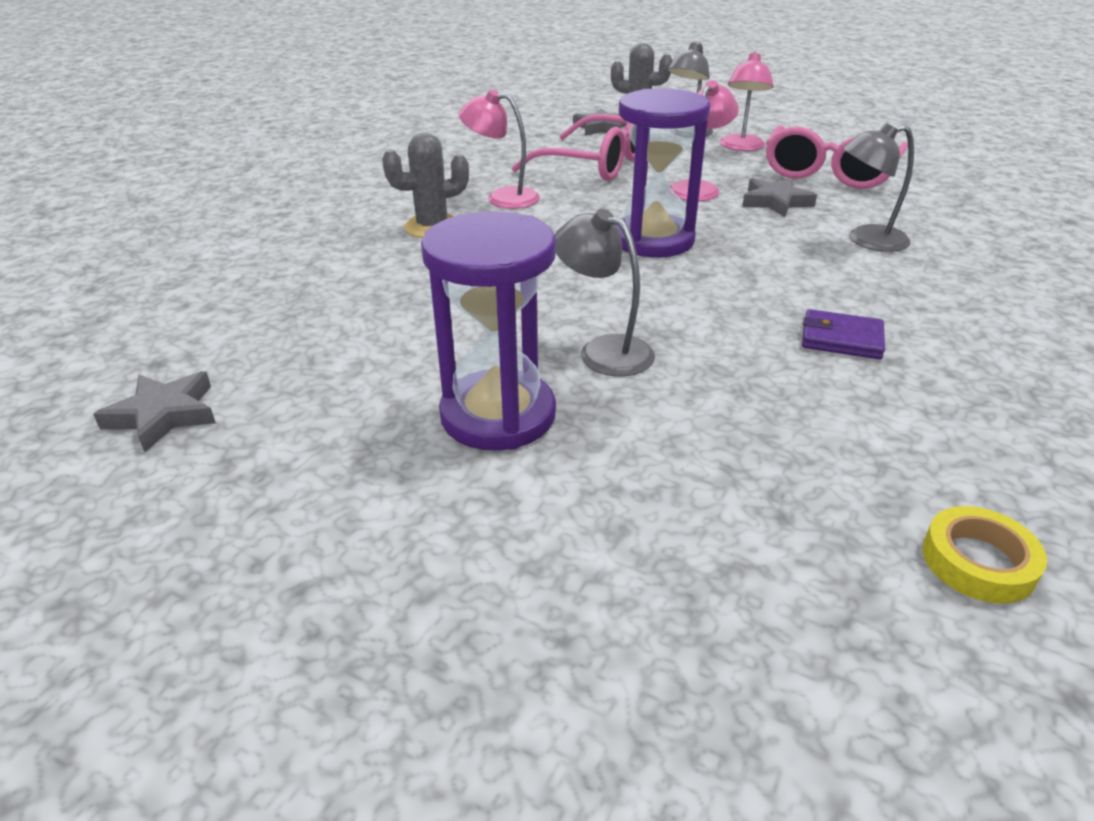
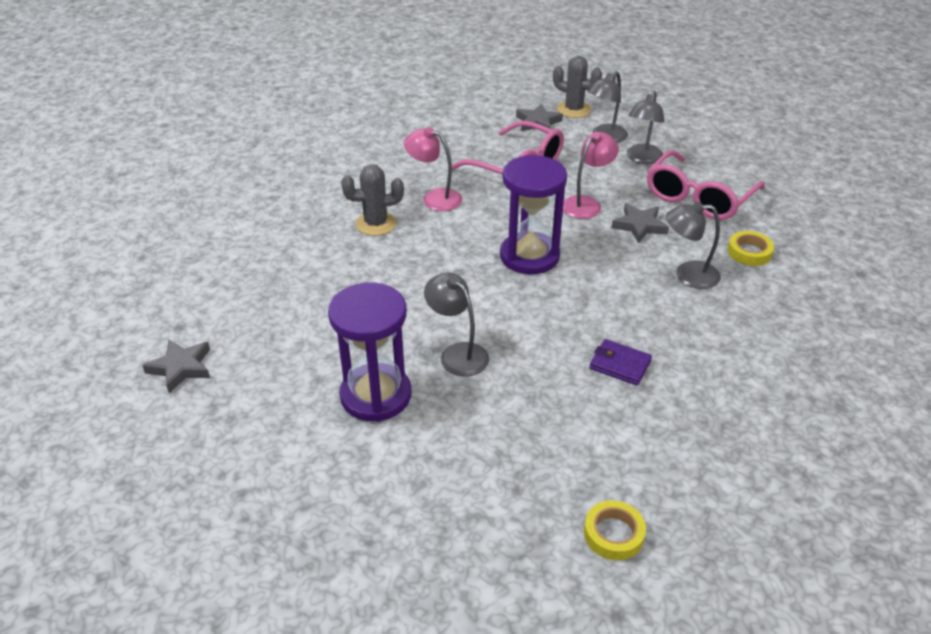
camera: 10 degrees right, 5 degrees up
pink lamp [720,51,774,151] -> grey lamp [627,91,664,164]
none -> yellow tape [728,231,774,266]

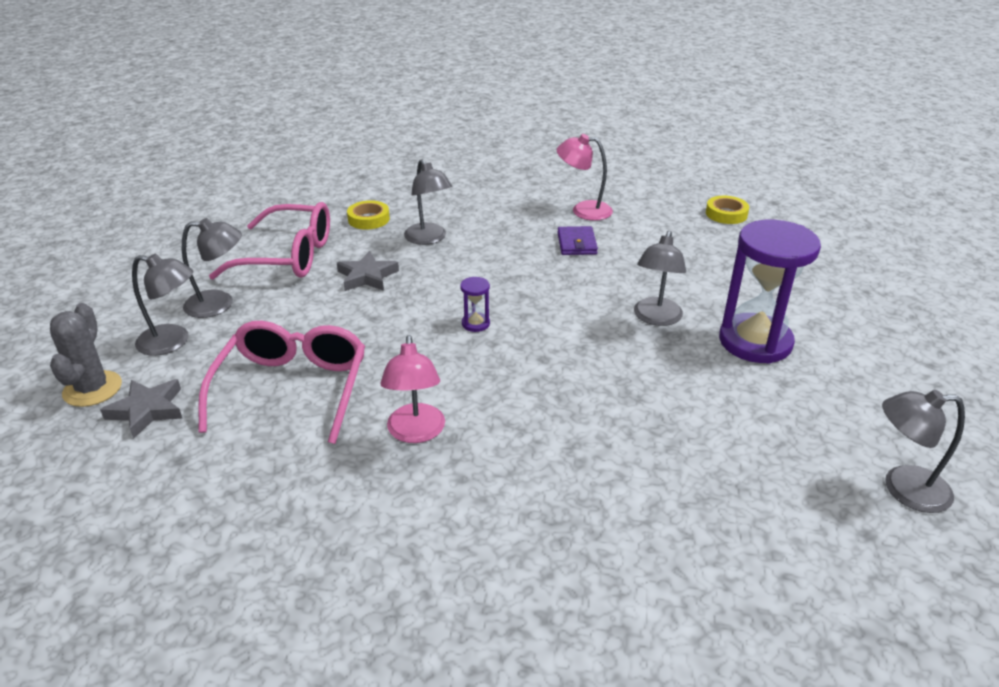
camera: 120 degrees left, 5 degrees down
grey star [142,340,210,393] -> grey lamp [882,390,965,513]
grey cactus [341,164,404,236] -> none
purple hourglass [500,155,567,274] -> purple hourglass [460,277,490,332], size x0.41
pink lamp [563,132,619,219] -> pink lamp moved to [557,134,613,221]

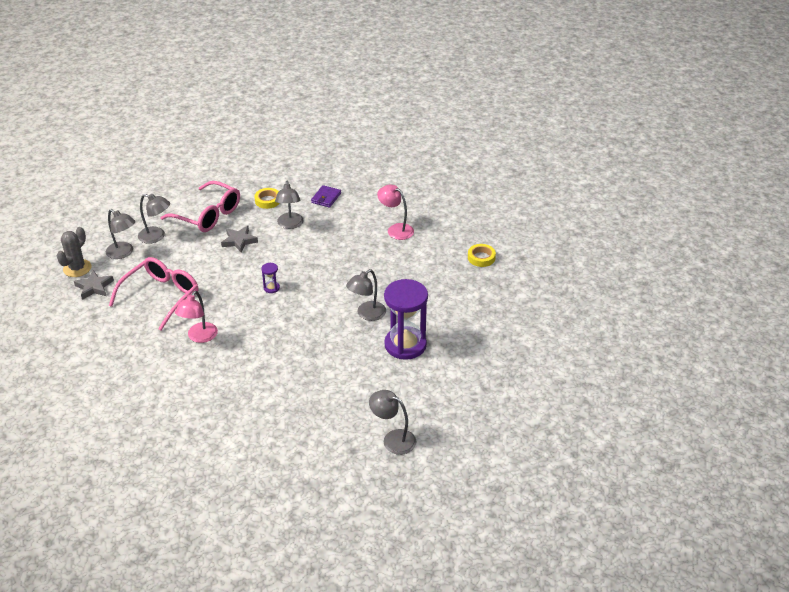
camera: 25 degrees right, 5 degrees up
purple wallet [557,226,598,255] -> purple wallet moved to [311,185,341,208]

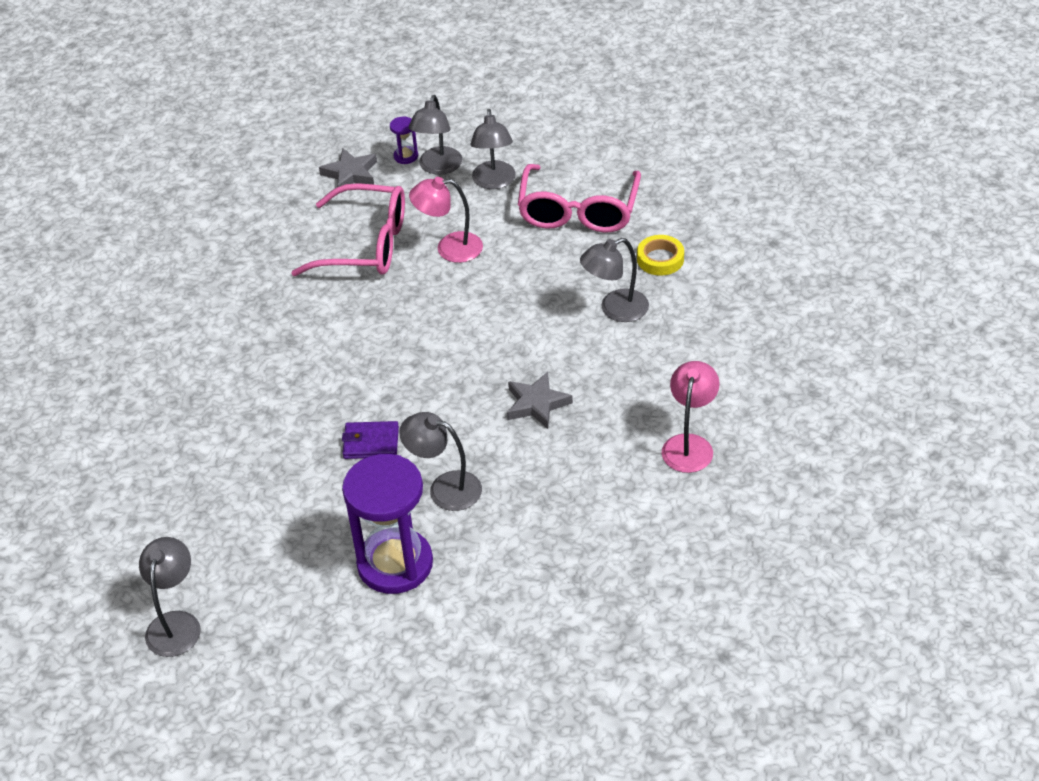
camera: 70 degrees right, 5 degrees up
grey cactus [56,227,91,277] -> none
pink lamp [175,291,218,343] -> pink lamp moved to [409,177,483,263]
grey star [221,226,258,253] -> grey star moved to [507,372,573,429]
purple hourglass [261,263,280,293] -> purple hourglass moved to [390,116,418,164]
purple wallet [311,185,341,208] -> purple wallet moved to [342,421,399,459]
yellow tape [468,244,496,267] -> none

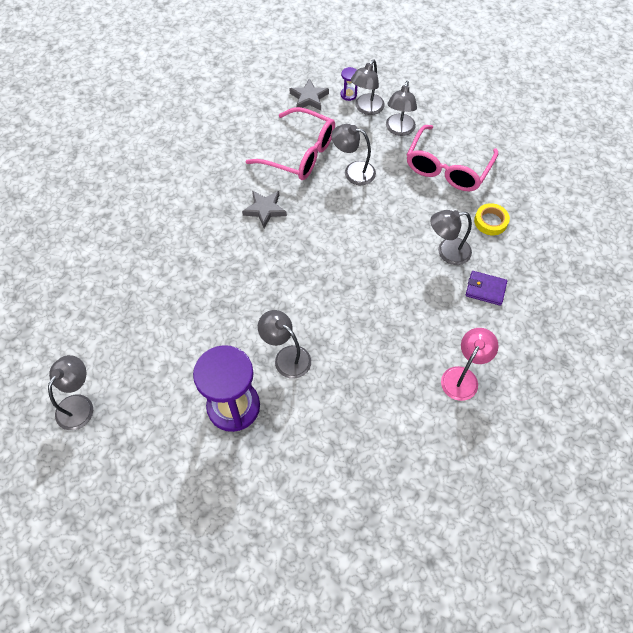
camera: 15 degrees right, 15 degrees up
purple wallet [342,421,399,459] -> purple wallet moved to [466,271,507,306]
pink lamp [409,177,483,263] -> grey lamp [331,124,376,185]
grey star [507,372,573,429] -> grey star moved to [242,191,287,228]

